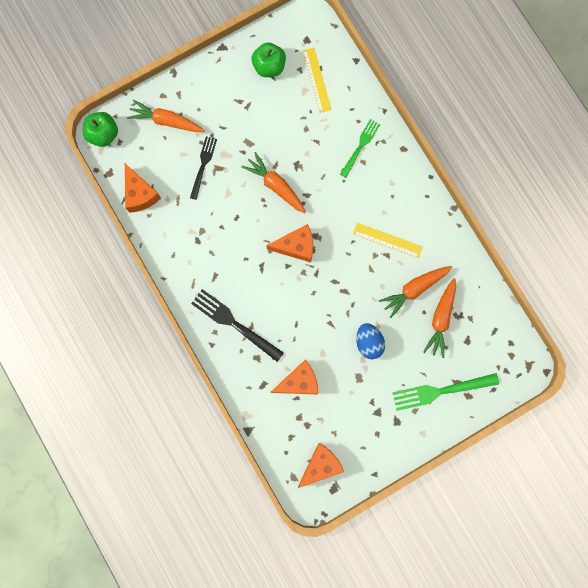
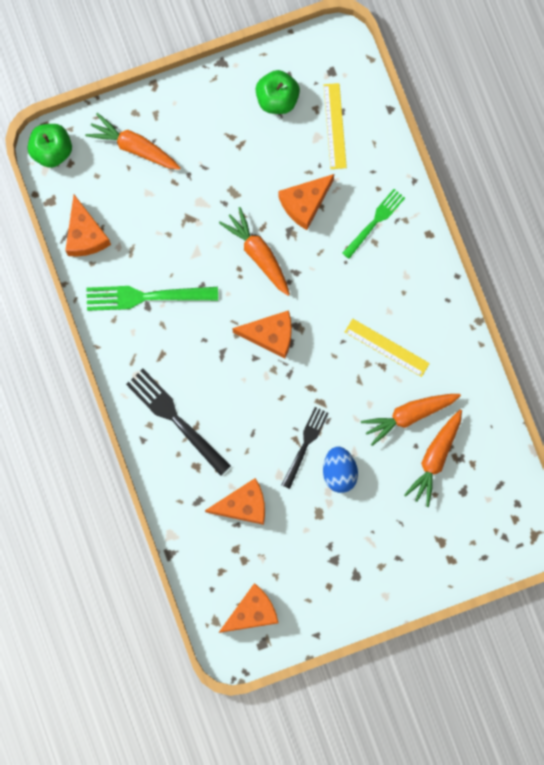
camera: 10 degrees right, 0 degrees up
black fork [190,136,217,200] -> black fork moved to [282,407,329,489]
green fork [392,373,499,411] -> green fork moved to [86,286,218,311]
none -> orange cheese [278,174,334,230]

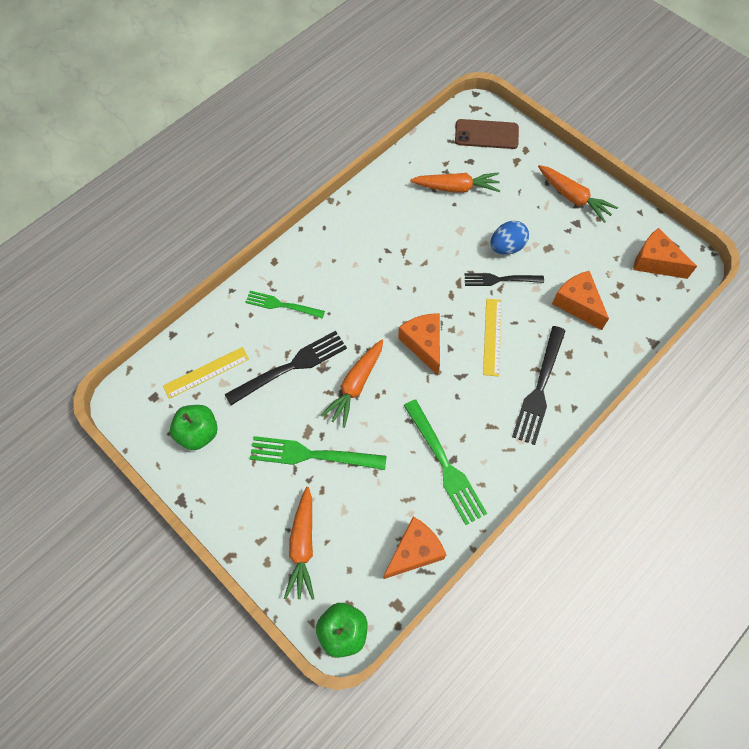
camera: 115 degrees left, 15 degrees down
orange cheese [278,174,334,230] -> black fork [225,331,347,405]
yellow ruler [345,319,430,377] -> yellow ruler moved to [483,299,502,377]
orange carrot [361,394,461,446] -> orange carrot moved to [538,165,618,223]
none -> green fork [250,436,387,470]
none -> brown phone [455,119,519,149]

